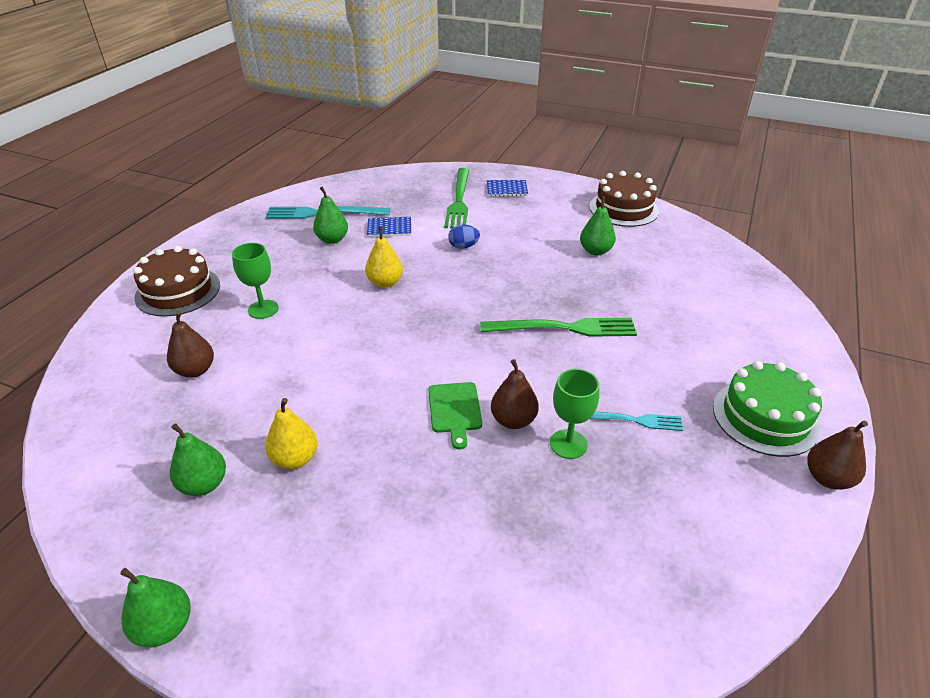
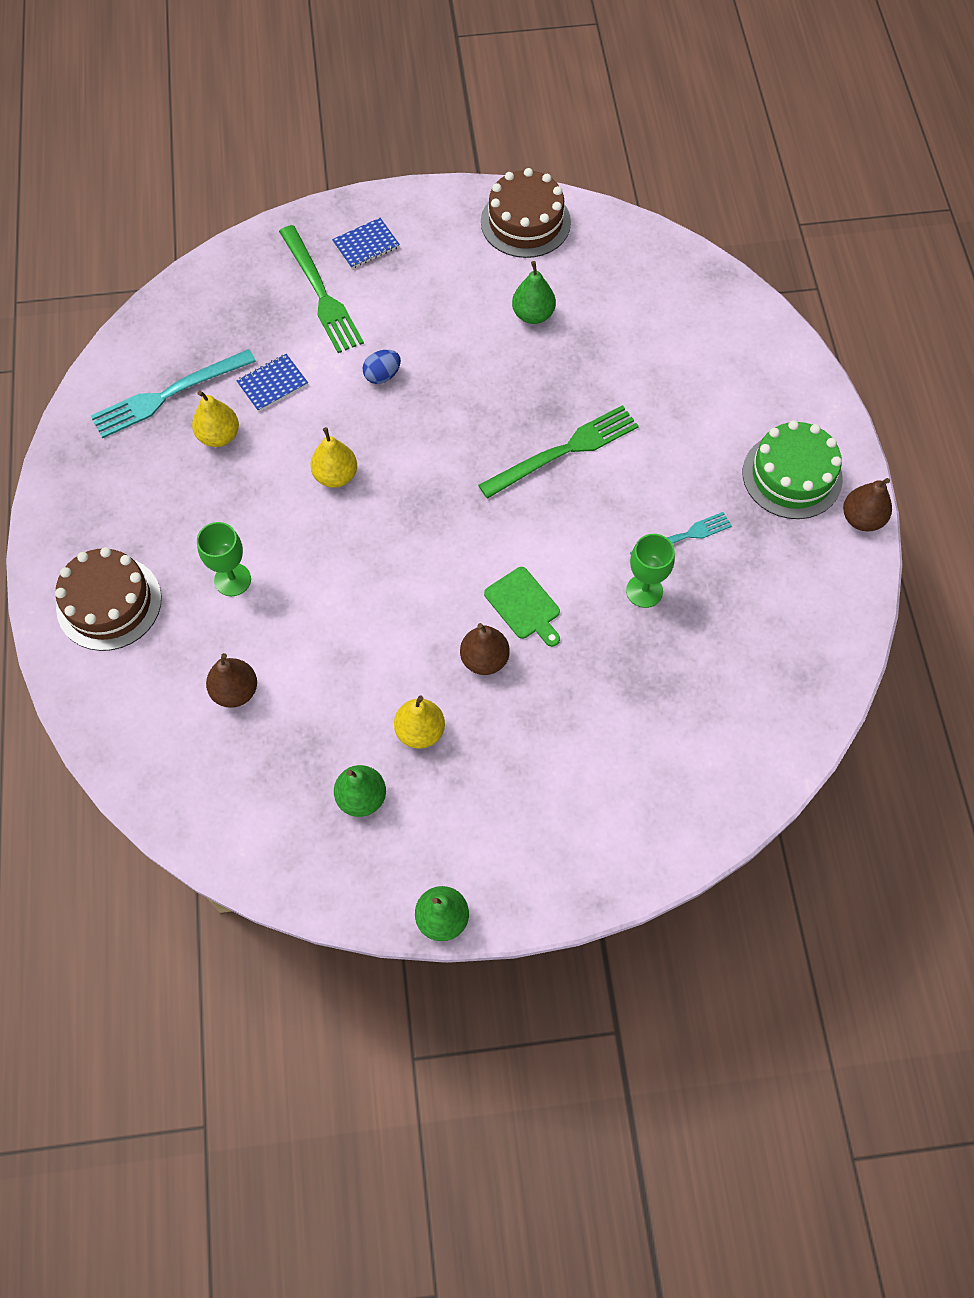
camera: 30 degrees left, 25 degrees up
green pear [313,186,348,244] -> yellow pear [192,390,239,447]
brown pear [491,359,539,429] -> brown pear moved to [460,623,510,675]

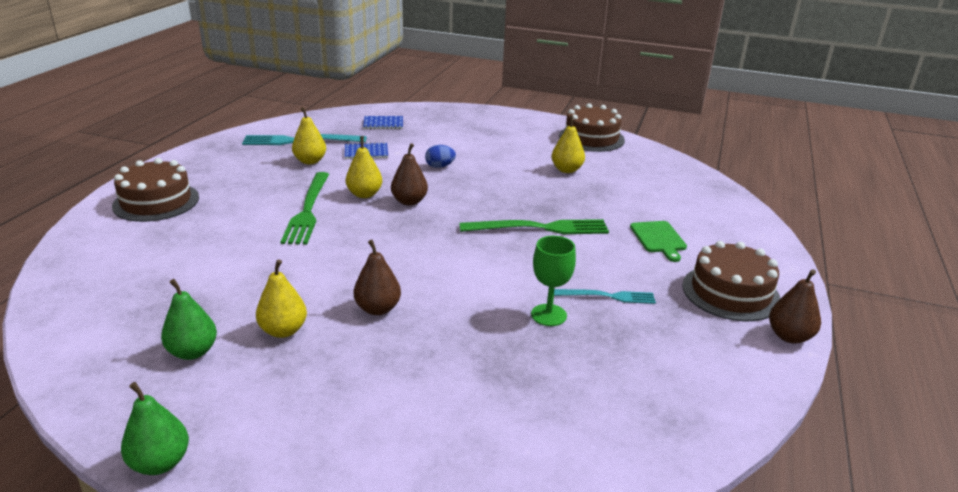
camera: 25 degrees right, 35 degrees down
green goblet [197,522,251,596] -> none
brown pear [206,653,257,708] -> brown pear moved to [391,143,428,206]
green fork [279,225,364,353] -> green fork moved to [281,172,329,245]
blue notebook [332,218,400,269] -> blue notebook moved to [363,116,403,129]
green cutting board [484,567,560,647] -> green cutting board moved to [630,221,687,262]
green pear [512,261,556,324] -> yellow pear [551,116,585,173]
green cake [743,420,843,519] -> brown cake [682,241,781,321]

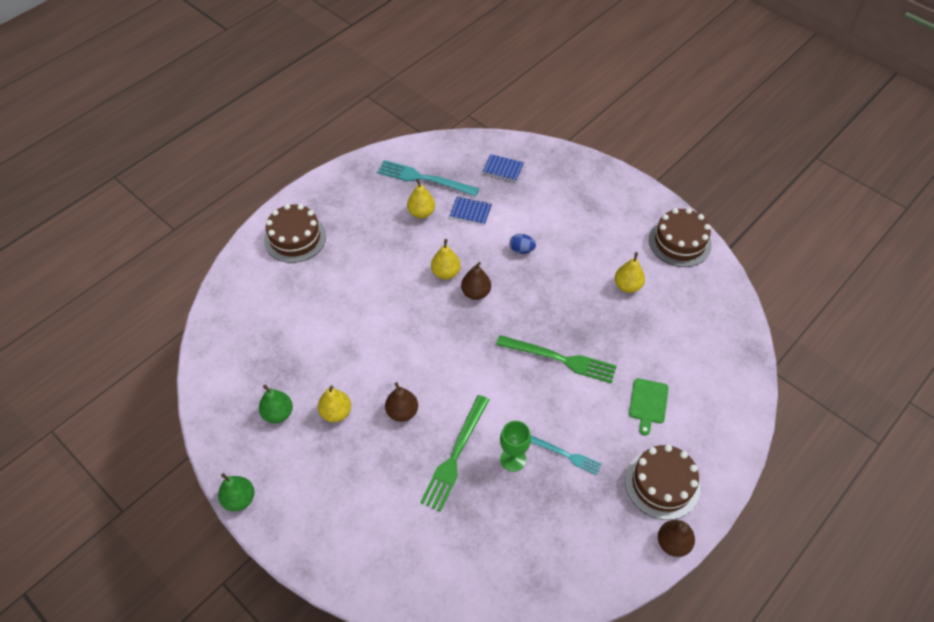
camera: 25 degrees right, 25 degrees up
green fork [281,172,329,245] -> green fork moved to [420,395,489,512]

